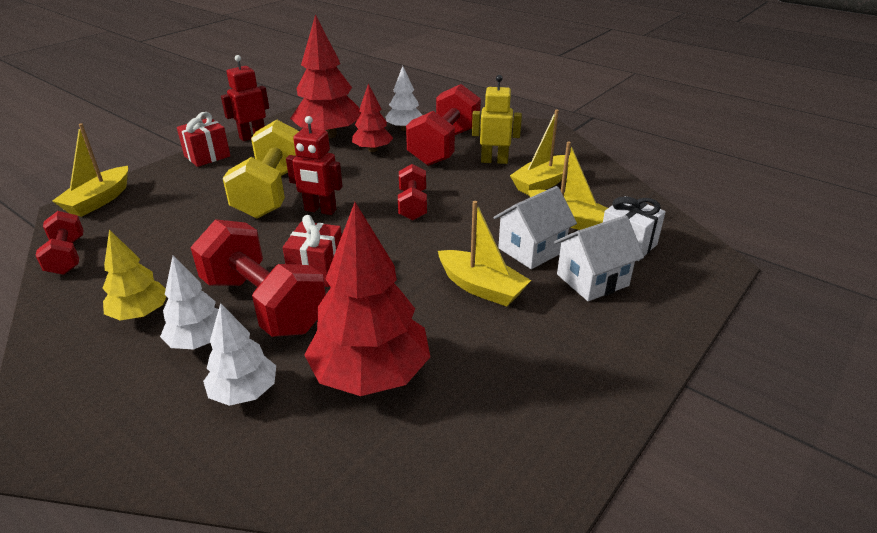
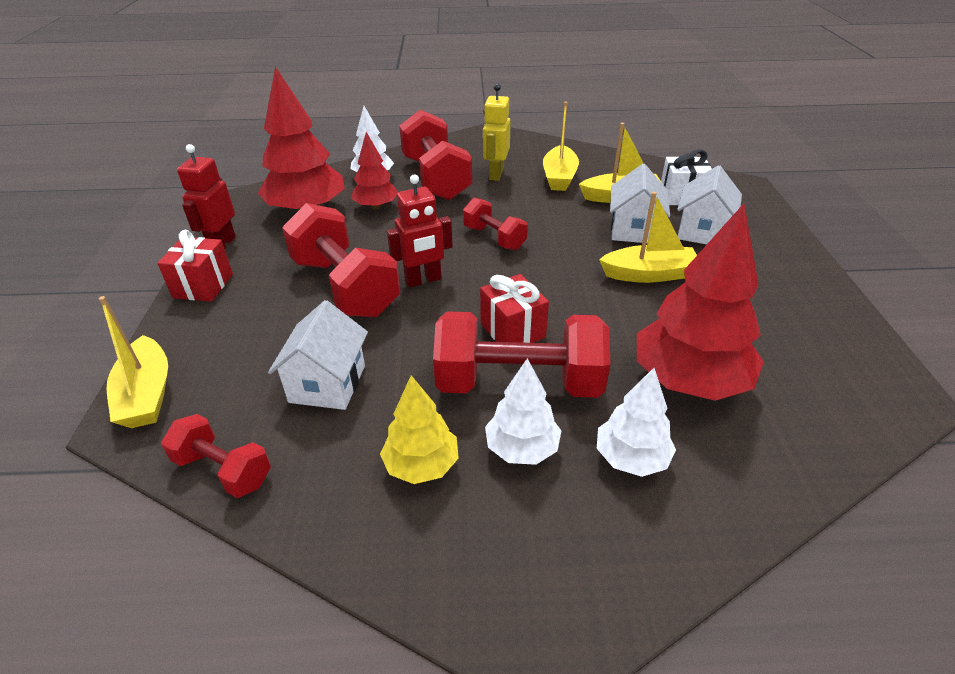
camera: 40 degrees left, 5 degrees up
yellow dumbbell [223,120,299,219] -> red dumbbell [282,203,401,317]
yellow robot [472,75,522,164] -> yellow robot turned 45 degrees counterclockwise [483,83,511,181]
none -> white house [268,300,368,410]

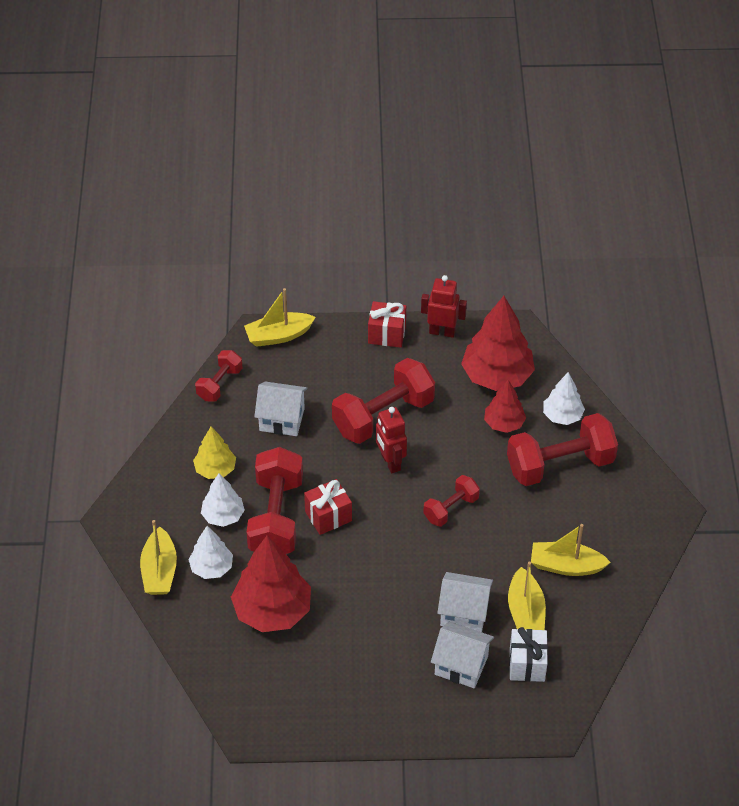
camera: 90 degrees right, 10 degrees up
yellow robot [483,83,511,181] -> none
yellow boat [599,192,697,283] -> yellow boat moved to [140,520,177,595]

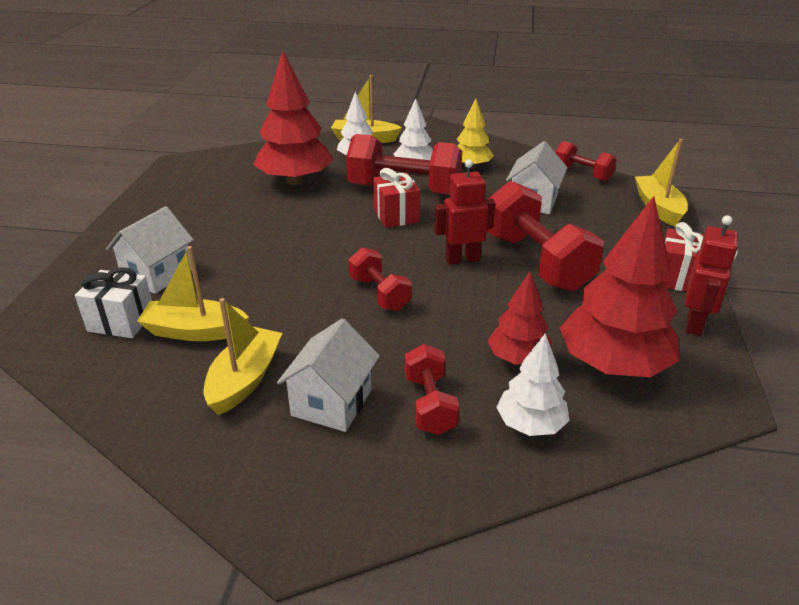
camera: 100 degrees right, 15 degrees down
white house [437,572,493,632] -> white house moved to [277,319,380,432]
red dumbbell [507,413,618,486] -> red dumbbell [405,344,459,435], size x0.55

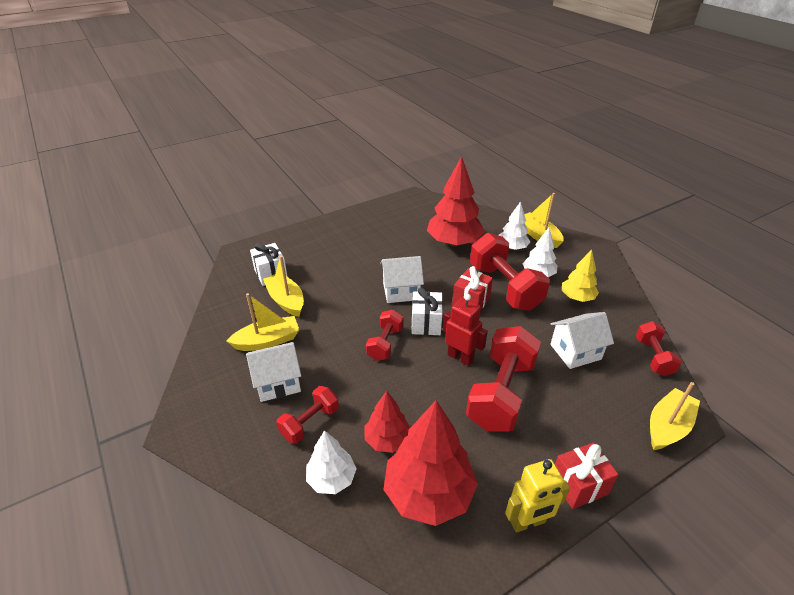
camera: 50 degrees right, 5 degrees up
white house [106,206,194,294] -> white house moved to [380,256,424,303]
red robot [685,215,738,336] -> yellow robot [505,459,570,533]
none -> white gift [411,288,443,335]

